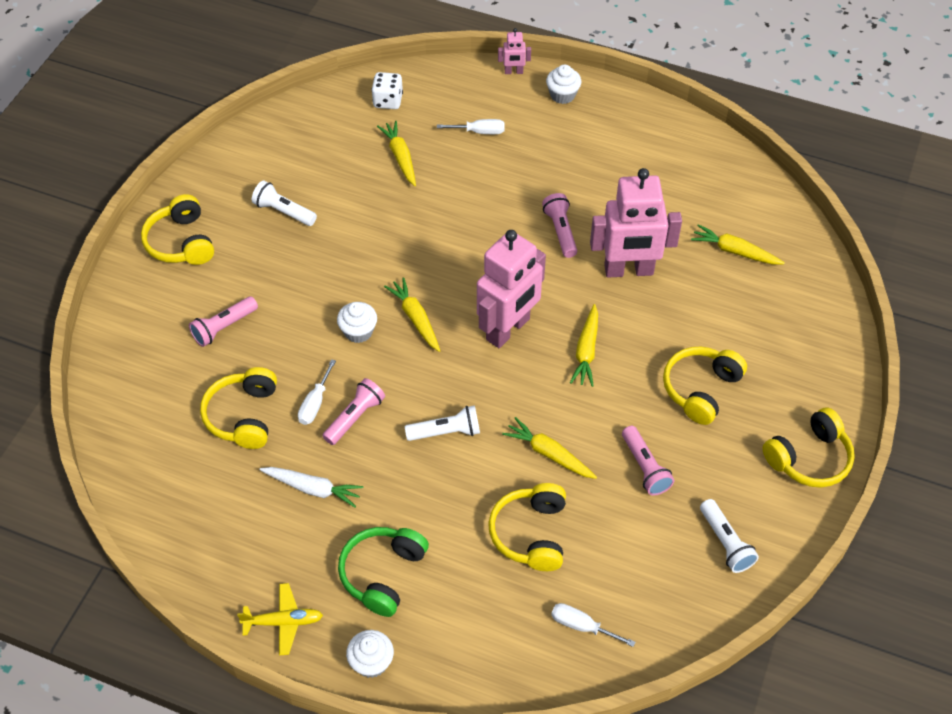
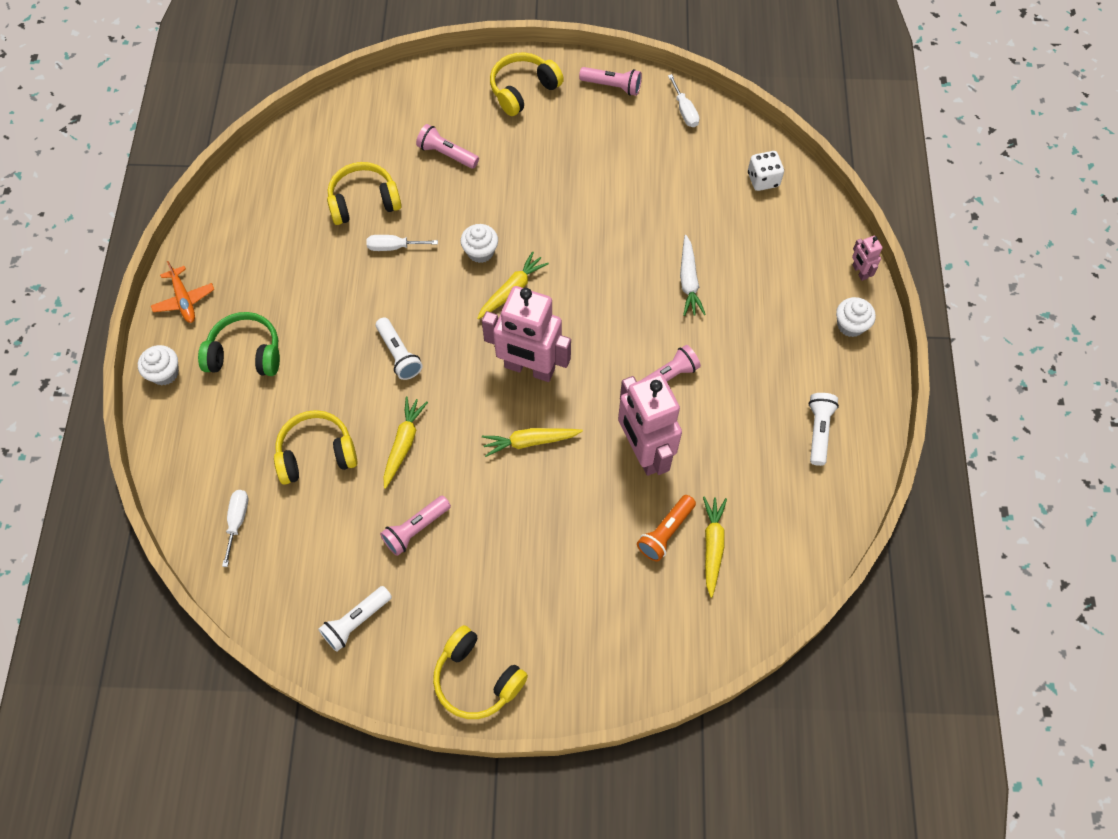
camera: 70 degrees right, 10 degrees up
yellow plane [237,583,323,655] -> orange plane [151,261,214,323]
white flashlight [252,181,317,226] -> white flashlight moved to [809,393,839,466]
white carrot [260,467,364,507] -> white carrot moved to [680,235,706,316]
pink flashlight [323,378,385,445] -> pink flashlight moved to [579,67,642,96]
yellow carrot [377,121,416,186] -> none
white screwdriver [437,119,505,134] -> white screwdriver moved to [668,74,699,127]
yellow headphones [663,347,747,425] -> none
none -> orange flashlight [637,495,696,562]

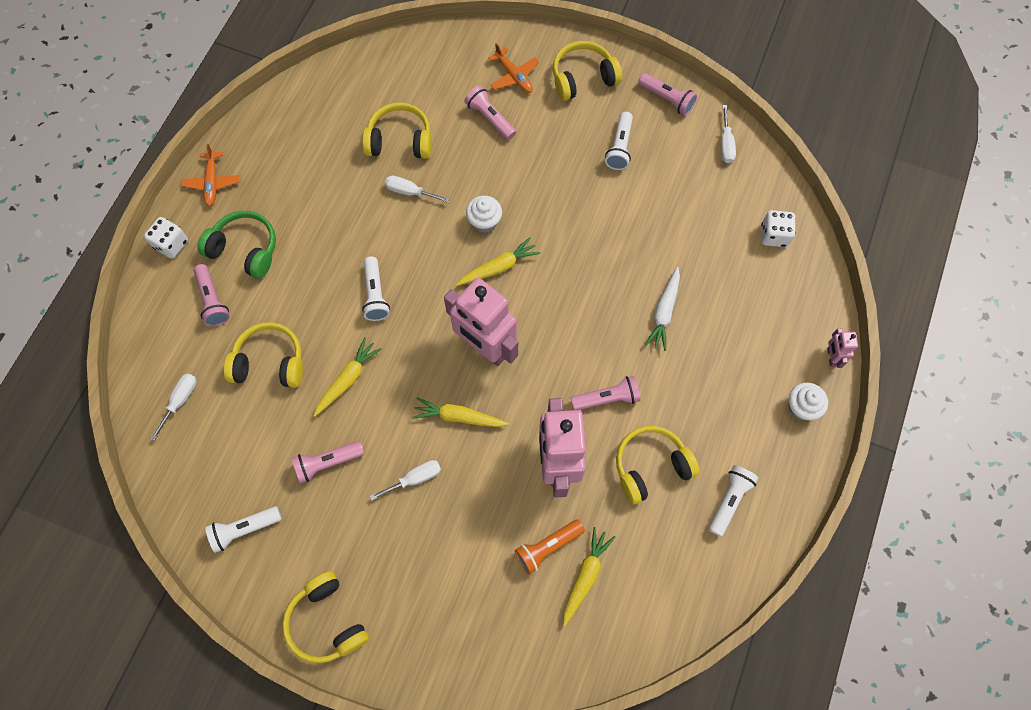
camera: 20 degrees right, 5 degrees up
white cupcake [138,345,179,385] -> white dice [144,217,188,258]
none -> pink flashlight [194,264,230,327]
none -> white screwdriver [370,460,441,501]
none -> orange plane [489,43,539,93]
none -> white flashlight [605,112,633,170]
none -> yellow headphones [616,426,700,504]

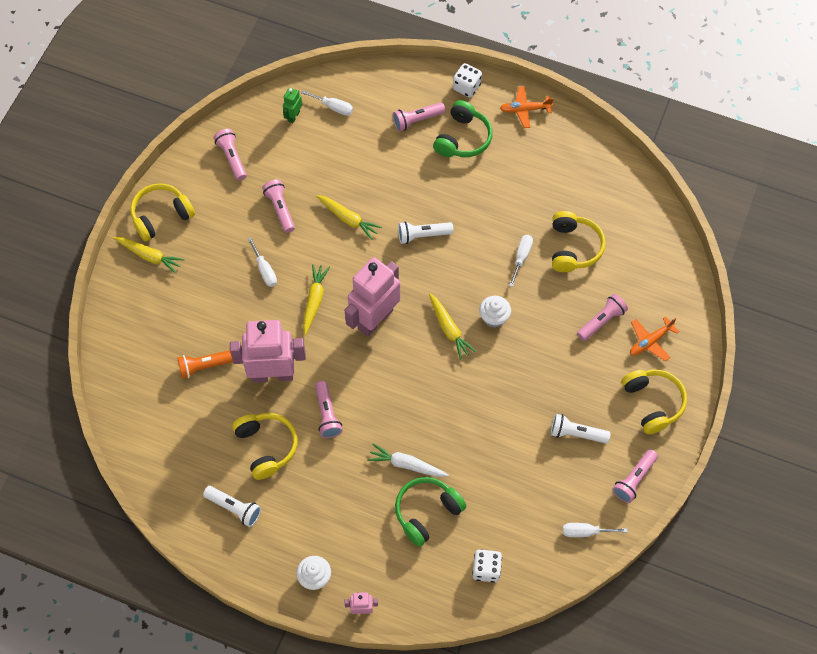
camera: 90 degrees right, 5 degrees down
white flashlight [205,506,282,553] -> pink flashlight [214,129,247,181]
yellow headphones [224,322,303,388] -> none
orange flashlight [515,519,585,574] -> orange flashlight turned 75 degrees counterclockwise [178,350,233,379]
yellow carrot [563,527,615,627] -> yellow carrot moved to [113,237,185,274]
none -> green robot [283,88,302,123]
none -> green headphones [395,477,467,547]

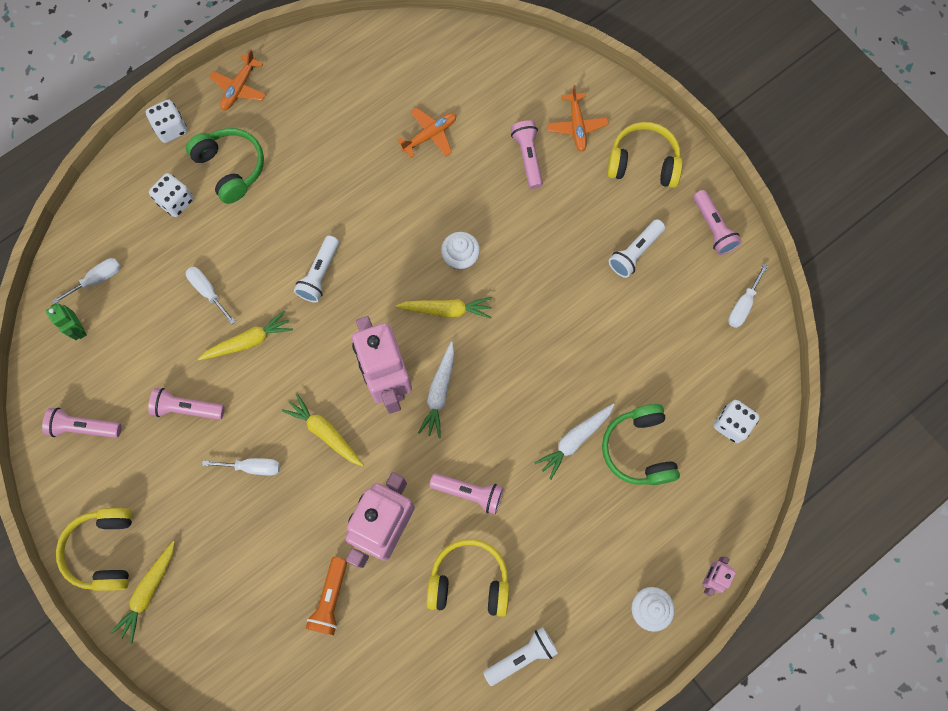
camera: 60 degrees left, 10 degrees up
yellow carrot [113,237,185,274] -> yellow carrot turned 150 degrees clockwise [111,541,175,644]
pink flashlight [393,102,445,131] -> white dice [149,173,194,217]
white screwdriver [509,235,533,287] -> white screwdriver moved to [186,267,236,324]
yellow headphones [552,211,606,272] -> orange plane [397,107,456,158]
none -> white carrot [418,342,454,438]

